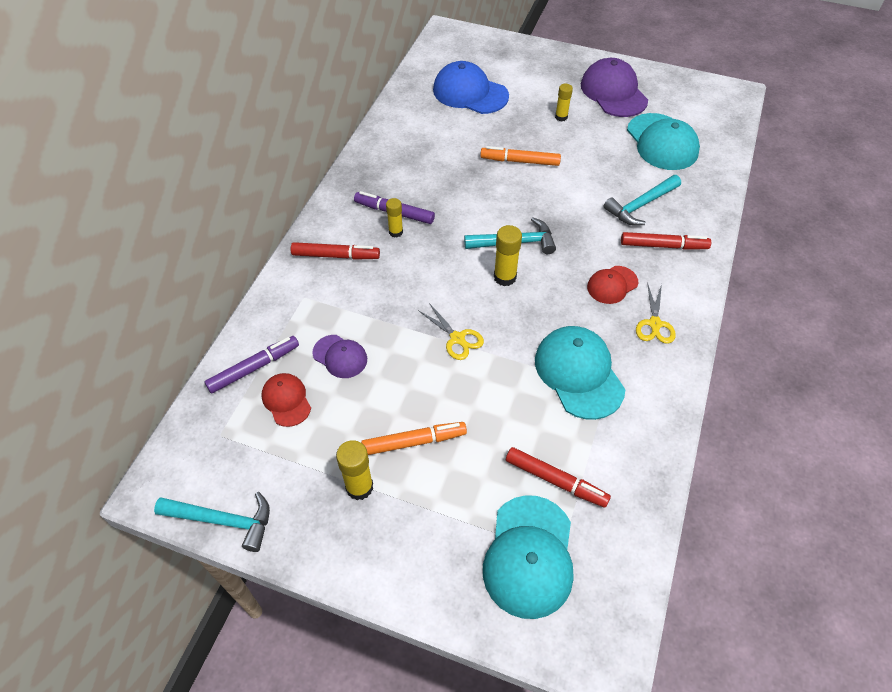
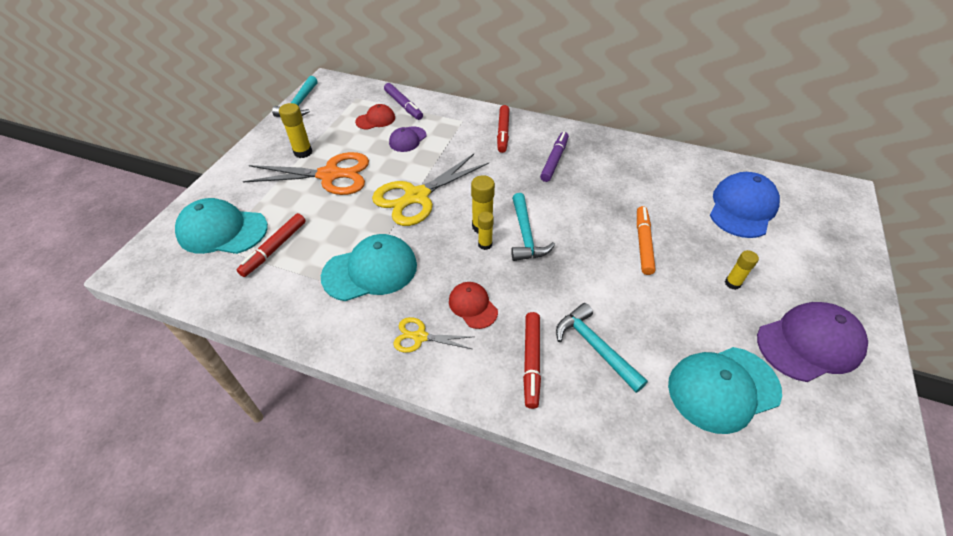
camera: 90 degrees right, 5 degrees down
orange marker [361,422,467,455] -> orange scissors [243,152,369,195]
yellow glue stick [386,198,403,238] -> yellow glue stick moved to [478,211,494,250]
yellow scissors [418,303,484,360] -> yellow scissors [372,154,489,226], size x2.02

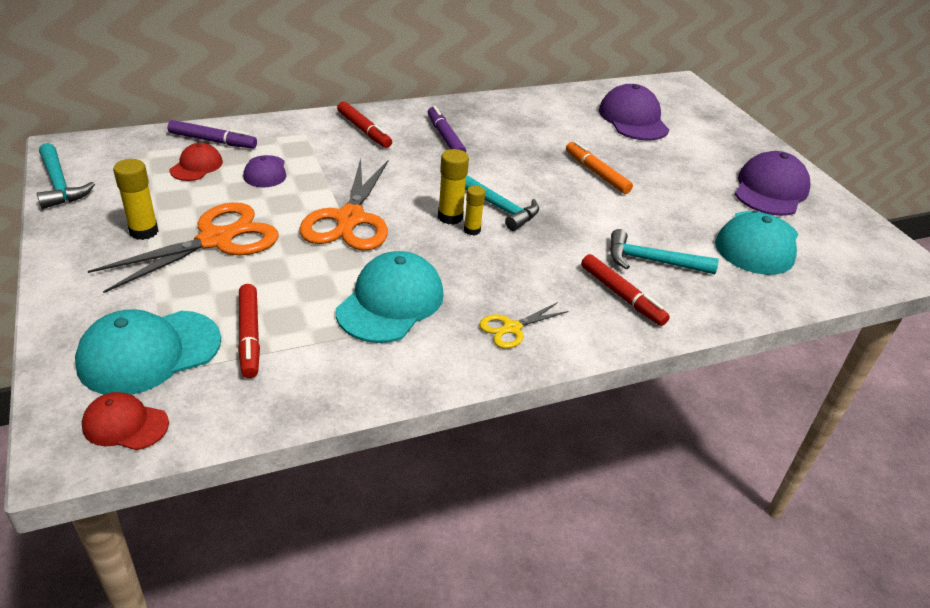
camera: 45 degrees left, 10 degrees down
yellow scissors [372,154,489,226] -> orange scissors [299,159,388,251]
red cap [449,282,498,329] -> red cap moved to [82,392,169,450]
blue cap [710,172,780,238] -> purple cap [599,84,669,141]
yellow glue stick [725,250,759,290] -> none

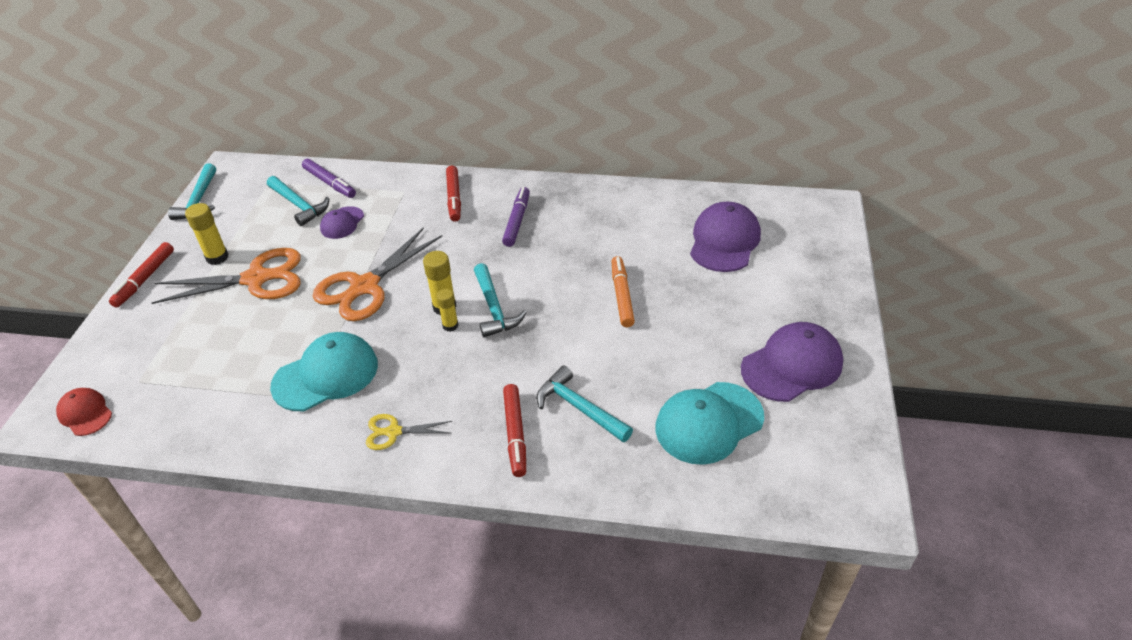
camera: 35 degrees right, 5 degrees up
turquoise cap [75,309,221,395] -> none
red cap [170,143,223,181] -> turquoise hammer [267,176,329,226]
red marker [238,284,260,378] -> red marker moved to [109,242,174,308]

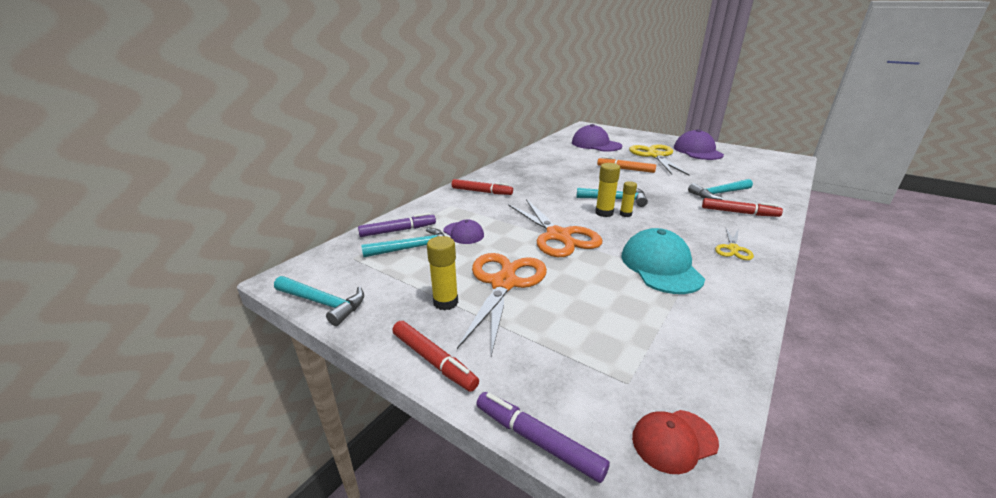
camera: 65 degrees left, 15 degrees down
purple marker [502,187,530,247] -> purple marker moved to [476,392,610,483]
turquoise cap [655,382,764,465] -> none
none -> yellow scissors [629,144,689,175]

